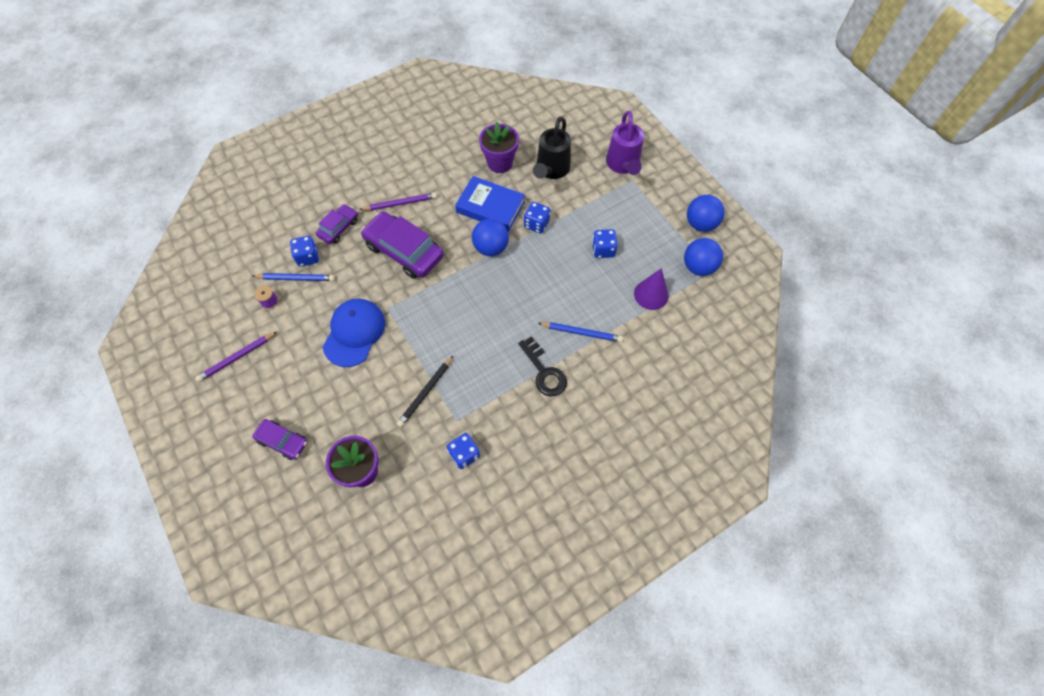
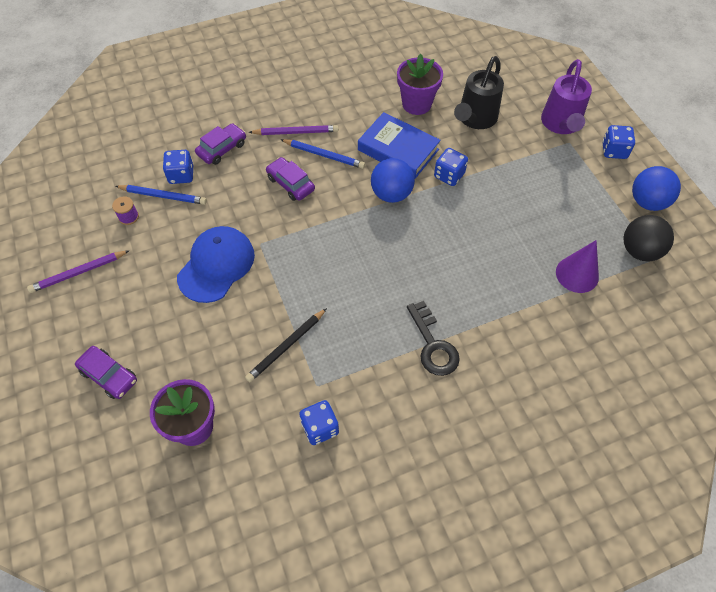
camera: 10 degrees right, 5 degrees down
purple car [361,211,444,279] -> purple car [266,157,315,201], size x0.55
blue pencil [538,322,623,342] -> blue pencil moved to [280,139,365,169]
blue dice [592,229,618,258] -> blue dice moved to [602,125,635,159]
blue ball [684,238,723,276] -> black ball [623,215,674,261]

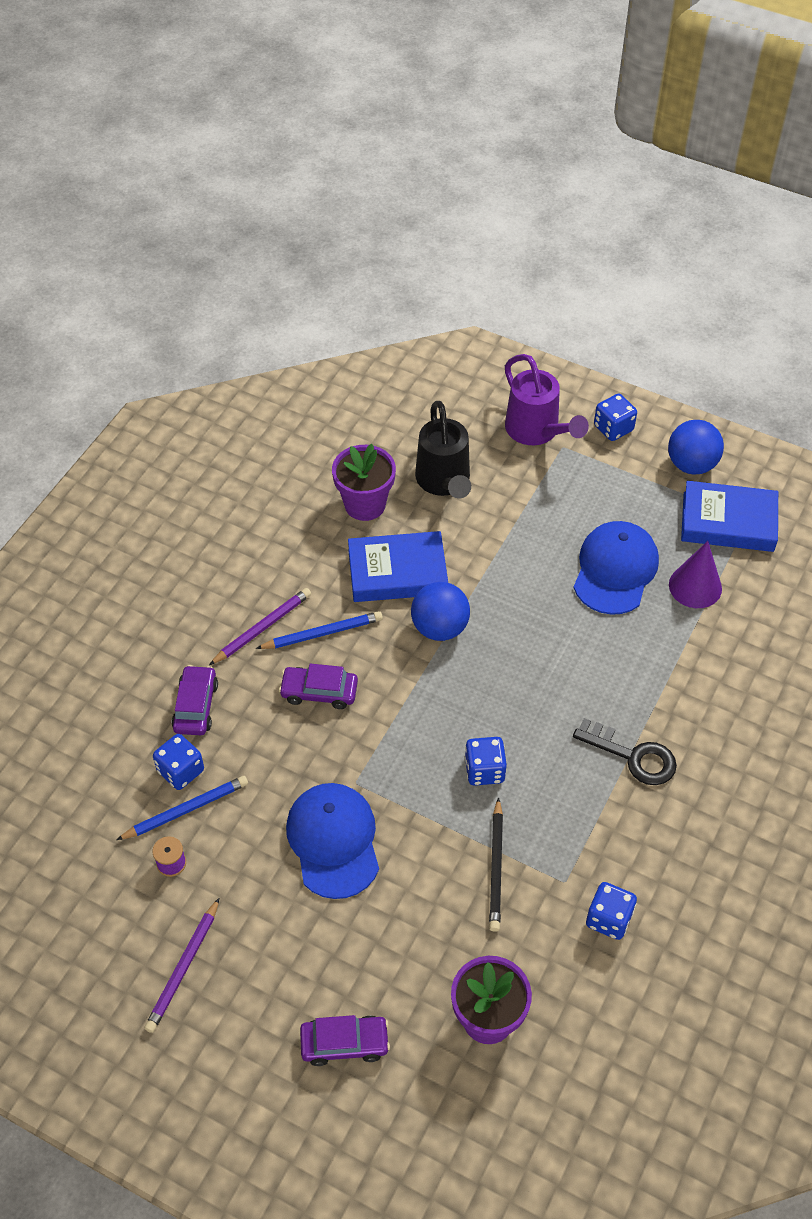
camera: 40 degrees left, 5 degrees down
blue dice [434,148,468,186] -> blue dice moved to [465,737,507,786]
black ball [623,215,674,261] -> blue book [681,481,778,552]
none -> blue cap [574,521,659,615]

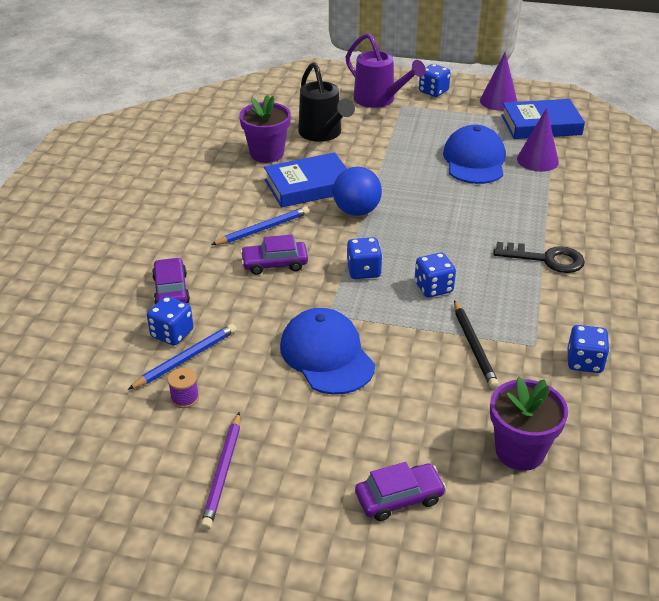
camera: 15 degrees left, 15 degrees down
purple pencil [209,588,311,665] -> none
blue ball [668,420,724,475] -> purple cone [480,52,517,111]
none -> blue dice [347,237,382,279]

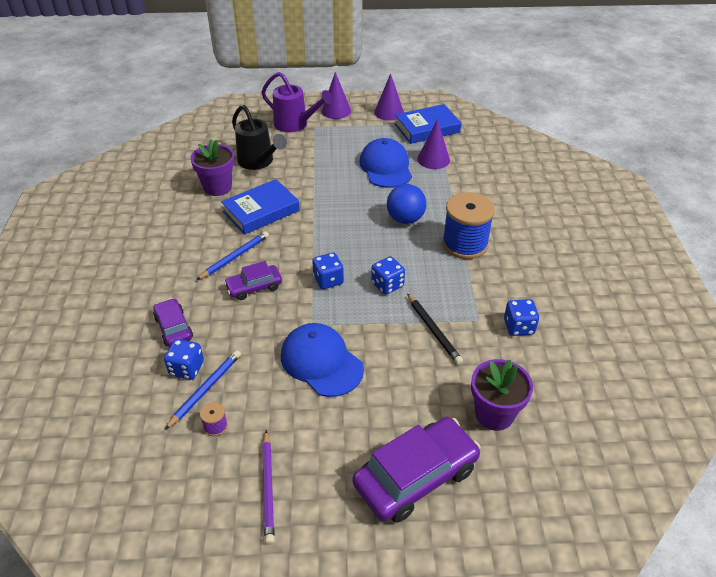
camera: 15 degrees left, 5 degrees up
blue ball [333,167,382,216] -> blue ball moved to [387,184,426,224]
purple car [355,462,446,521] -> purple car [352,417,481,523], size x1.81
blue dice [419,64,451,97] -> purple cone [321,72,351,119]
black key [493,242,585,273] -> blue spool [442,192,495,259]

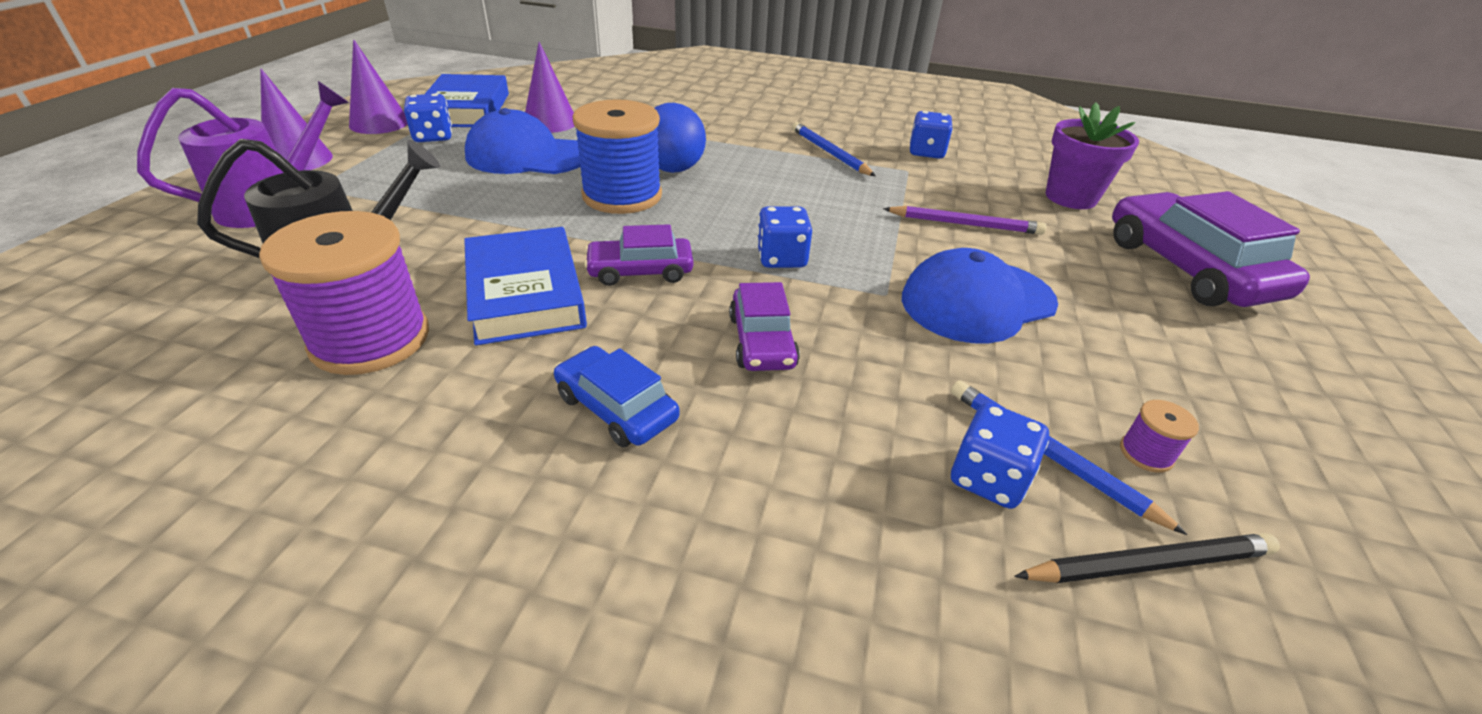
camera: 75 degrees left, 5 degrees down
purple car [153,298,193,347] -> purple car moved to [584,224,693,286]
purple flower pot [190,139,235,196] -> purple spool [259,211,429,375]
blue pencil [196,231,269,280] -> blue pencil moved to [792,122,876,176]
purple pencil [262,430,275,545] -> purple pencil moved to [883,206,1046,235]
blue dice [371,256,405,295] -> blue dice moved to [404,93,452,142]
black pencil [407,293,463,365] -> black pencil moved to [1014,533,1280,583]
blue spool [442,192,495,259] -> blue spool moved to [572,99,662,214]
none -> blue car [554,346,680,447]

